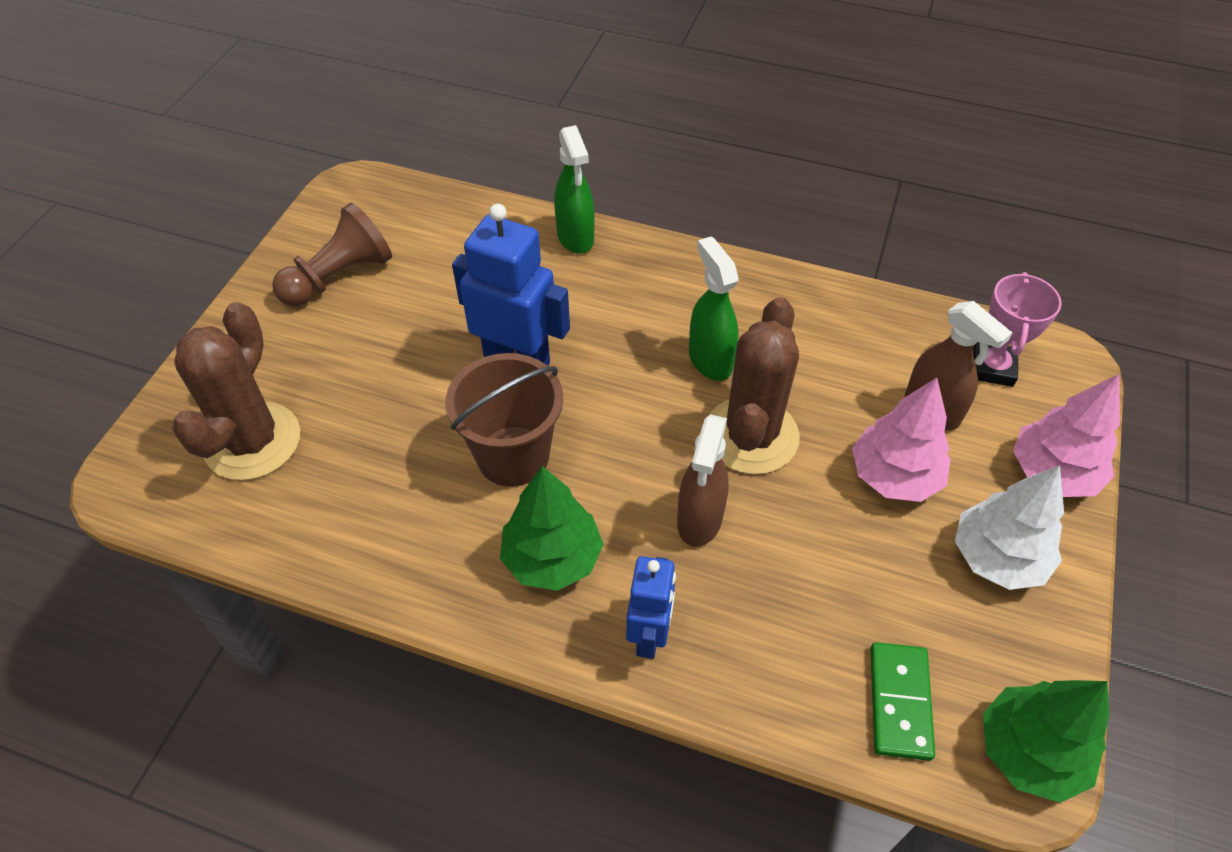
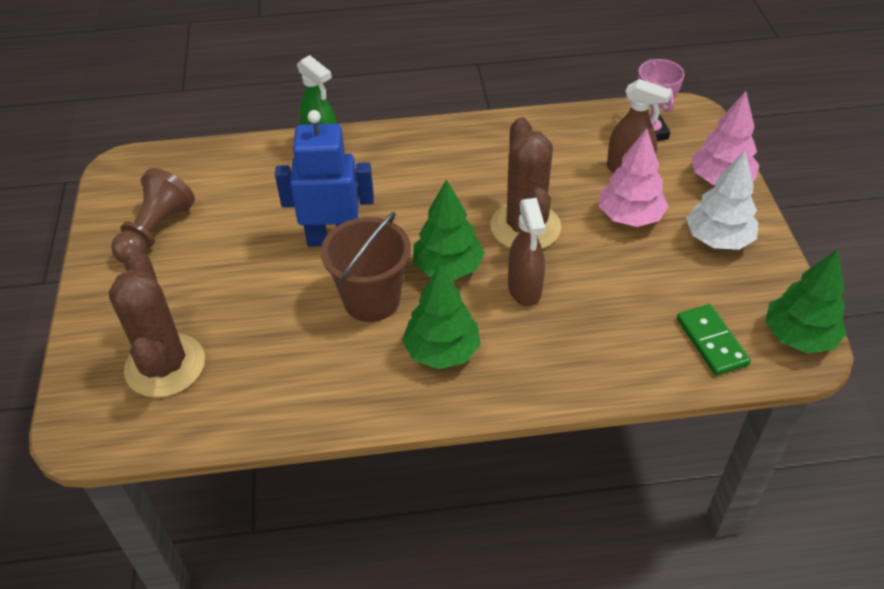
camera: 25 degrees left, 5 degrees down
blue robot [626,556,676,659] -> none
green spray bottle [689,236,739,381] -> none
none -> green tree [413,179,485,280]

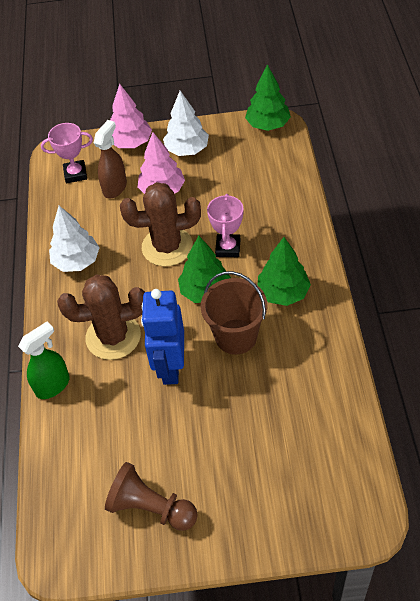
camera: 85 degrees left, 5 degrees up
brown cactus [109,250,205,398] -> brown cactus moved to [57,275,145,360]
brown spray bottle [508,198,545,306] -> pink trophy [207,194,243,257]
green domino [677,304,751,376] -> none
none -> white tree [49,206,100,272]

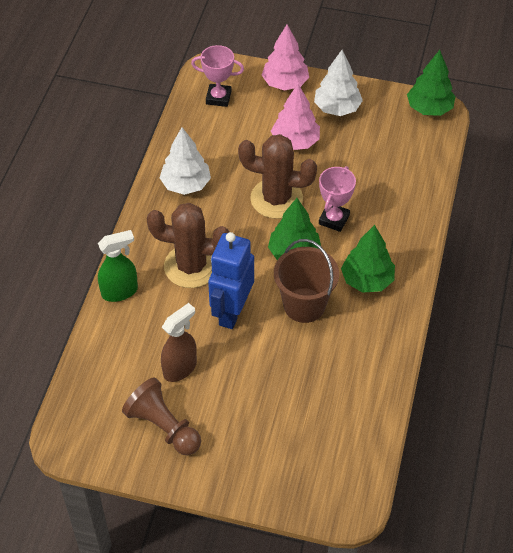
camera: 15 degrees right, 0 degrees up
brown spray bottle [94,120,127,199] -> brown spray bottle moved to [161,303,197,382]

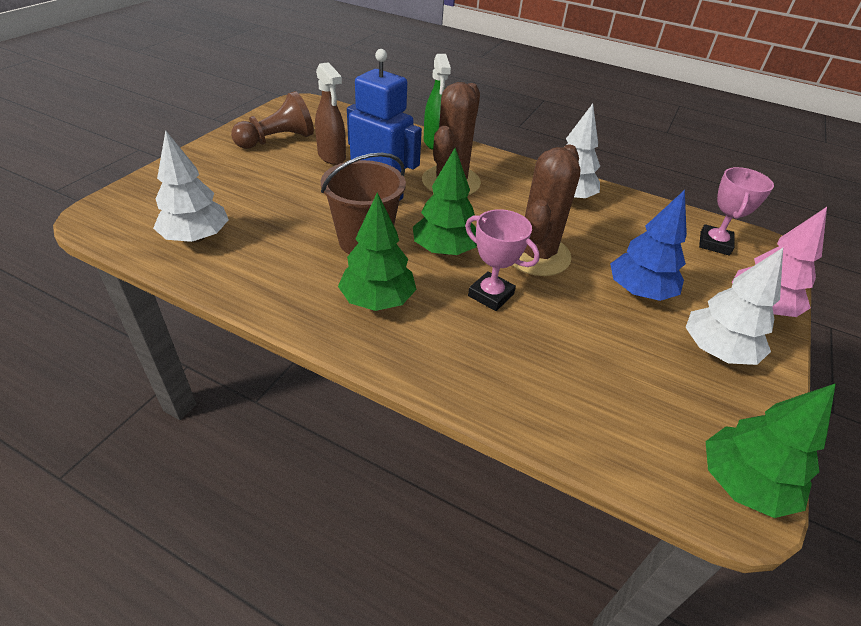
camera: 100 degrees right, 10 degrees down
pink tree [271,84,320,150] -> blue tree [610,190,687,301]
none -> white tree [153,130,229,242]

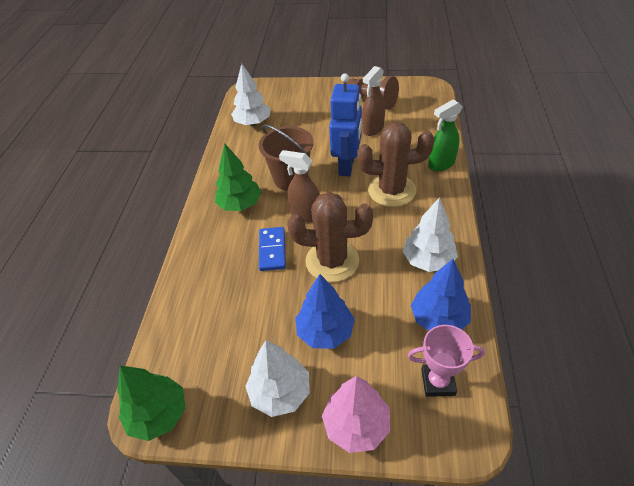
camera: 75 degrees right, 5 degrees up
green tree [413,148,477,255] -> brown spray bottle [279,150,320,222]
pink trophy [465,209,540,311] -> blue domino [259,227,286,271]
none -> blue tree [411,259,471,331]

